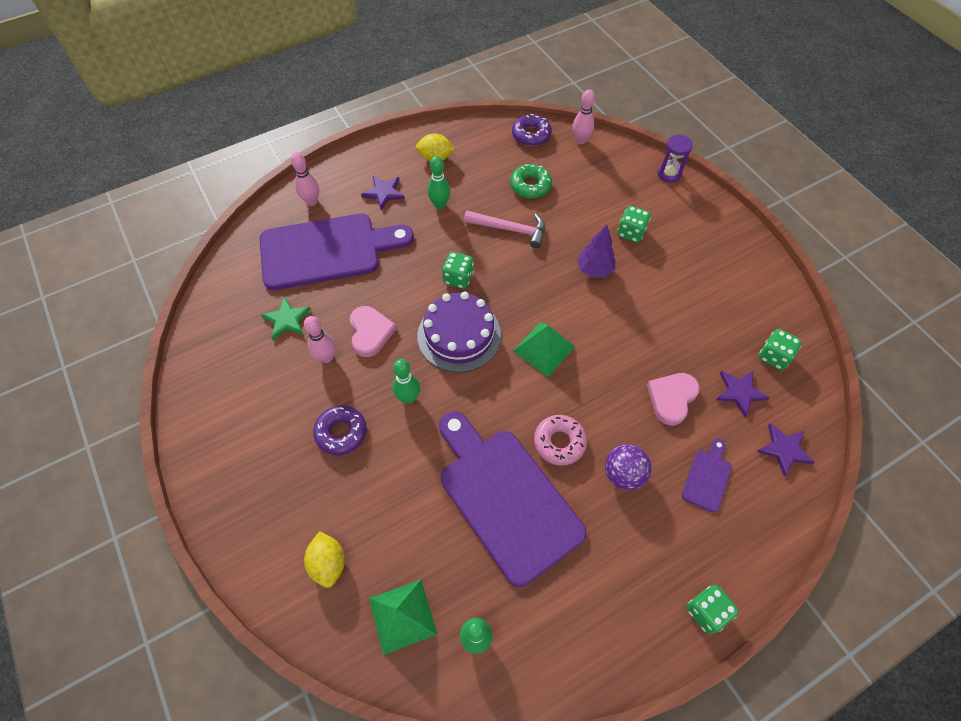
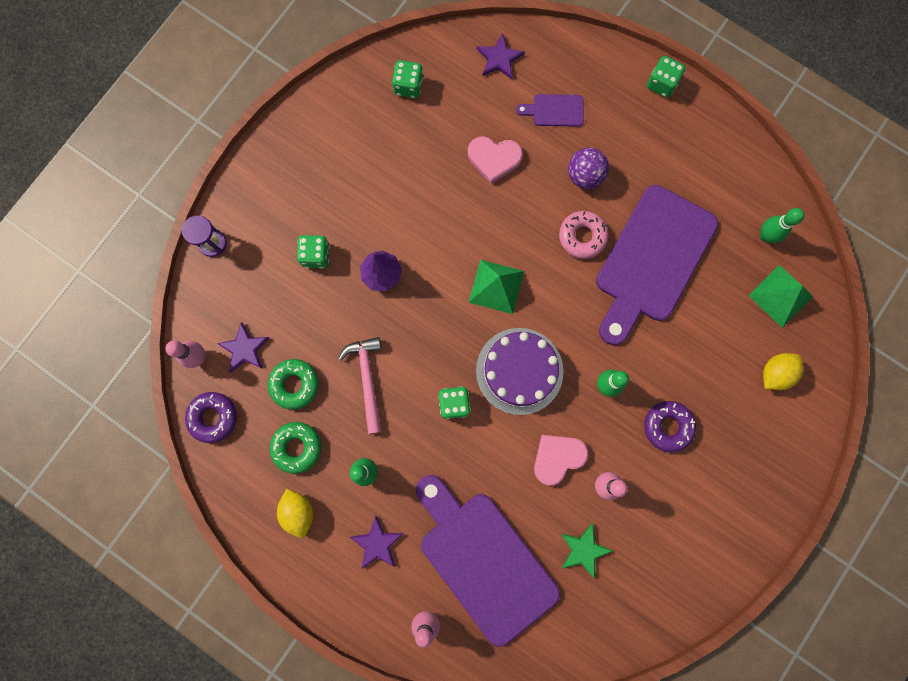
camera: 115 degrees left, 20 degrees up
purple star [716,371,769,418] -> purple star moved to [217,322,269,373]
none -> green donut [270,422,321,474]

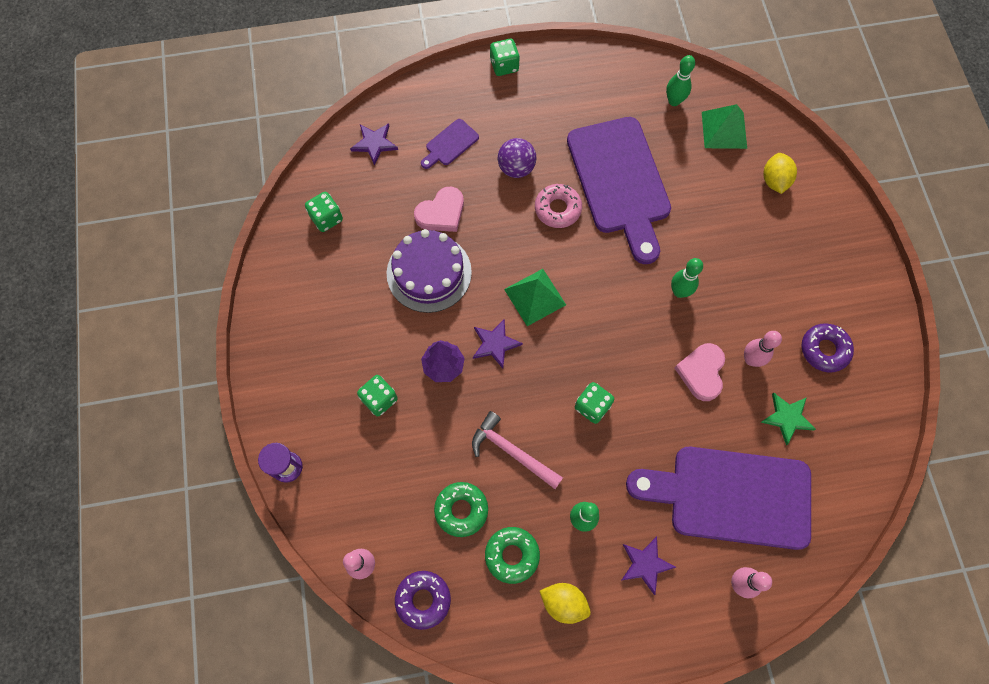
camera: 45 degrees left, 10 degrees down
purple star [217,322,269,373] -> purple star moved to [473,318,523,368]
purple cake [476,328,564,415] -> purple cake moved to [387,229,472,313]
purple donut [644,401,696,452] -> purple donut moved to [802,324,854,372]

